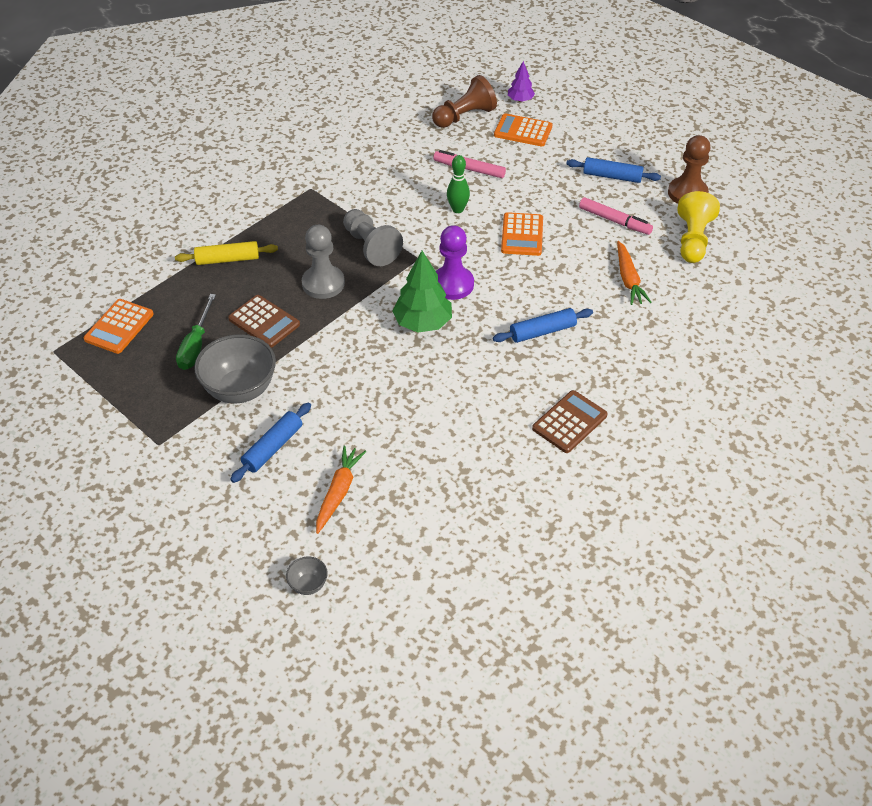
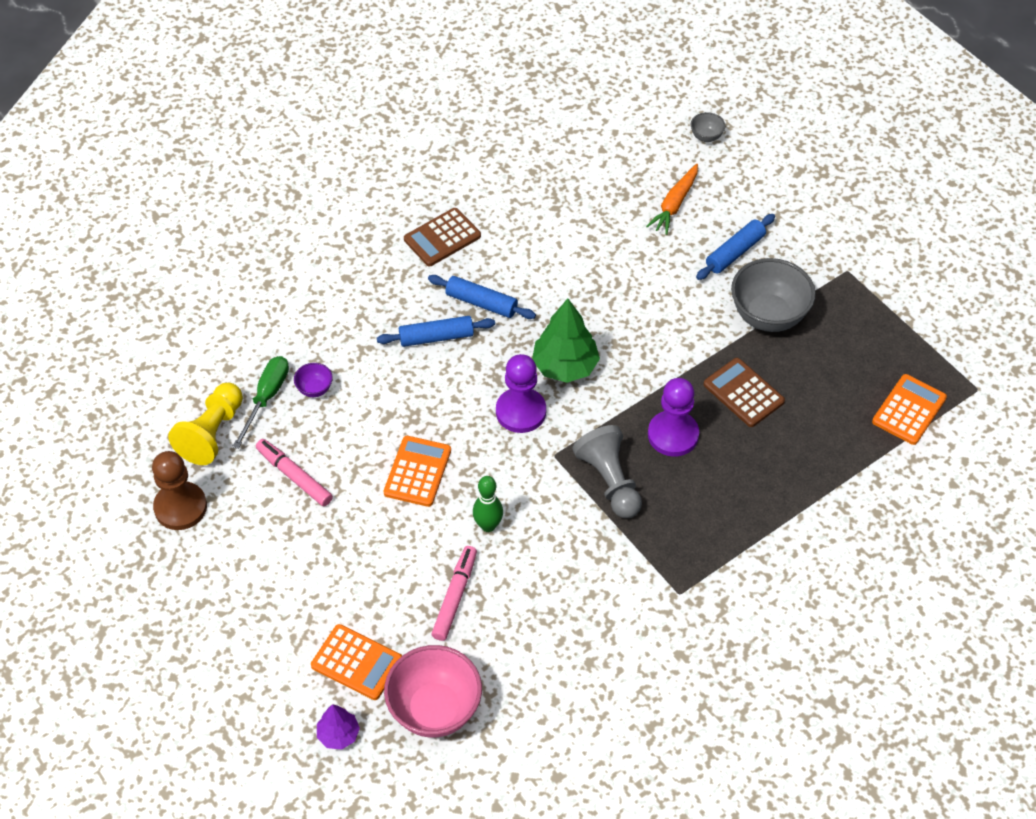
camera: 170 degrees left, 5 degrees up
yellow rolling pin [175,241,278,265] -> none
green screwdriver [176,294,216,370] -> green screwdriver moved to [232,356,289,449]
grey pawn [302,225,345,299] -> purple pawn [648,378,699,457]
brown pawn [432,75,497,128] -> pink bowl [384,645,482,738]
pink marker [434,150,506,178] -> pink marker turned 105 degrees counterclockwise [431,546,477,641]
blue rolling pin [566,157,661,183] -> blue rolling pin moved to [428,275,536,319]
orange carrot [617,241,651,305] -> purple bowl [294,363,333,397]

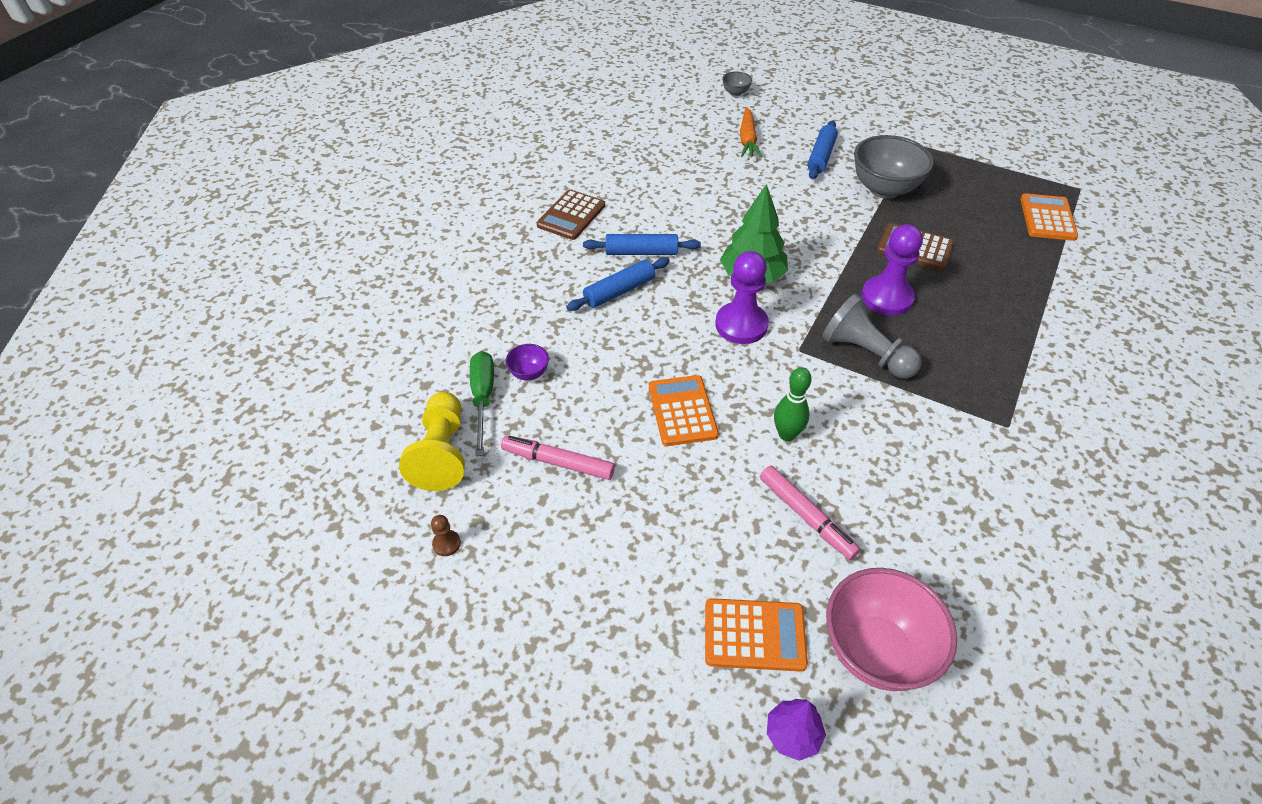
camera: 25 degrees left, 5 degrees down
brown pawn [152,451,207,530] -> brown pawn [431,515,461,556], size x0.43
pink marker [431,546,477,641] -> pink marker turned 150 degrees clockwise [760,466,860,560]

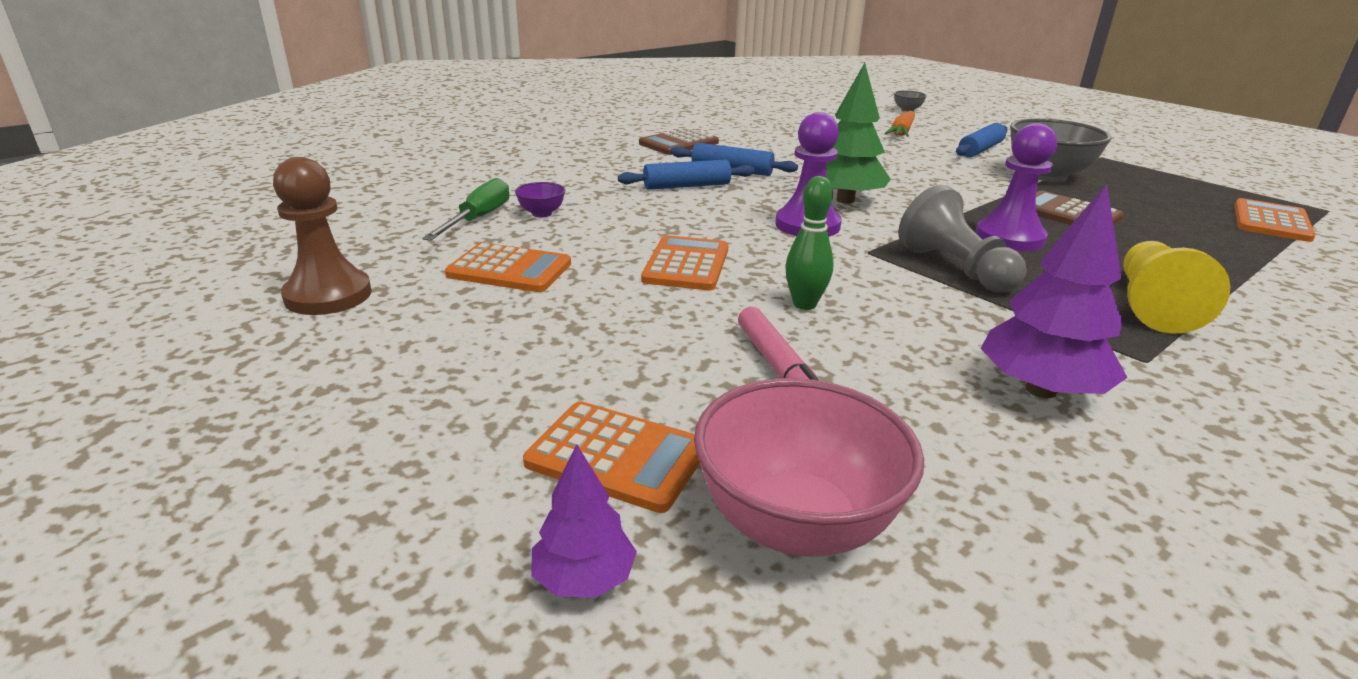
camera: 20 degrees right, 20 degrees down
yellow pawn [399,392,465,491] -> yellow pawn moved to [1123,241,1230,334]
brown pawn [431,515,461,556] -> brown pawn [273,157,372,315], size x2.35
pink marker [501,435,615,480] -> orange calculator [445,242,571,292]
none -> purple tree [981,184,1128,398]

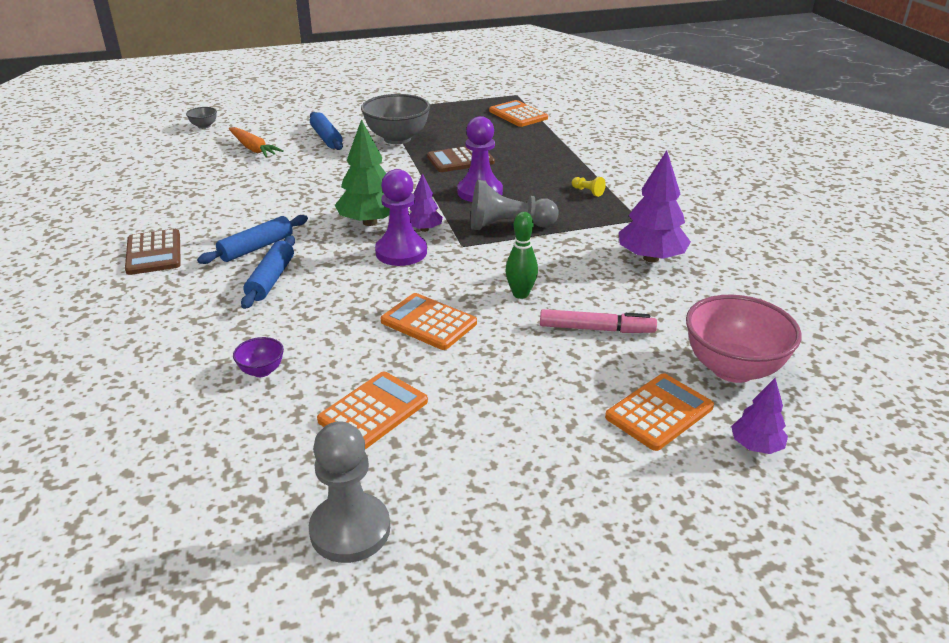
camera: 65 degrees left, 5 degrees up
brown pawn [273,157,372,315] -> grey pawn [309,421,390,563]
green screwdriver [422,178,509,241] -> none
yellow pawn [1123,241,1230,334] -> yellow pawn [572,177,606,197], size x0.43
none -> purple tree [409,173,443,232]

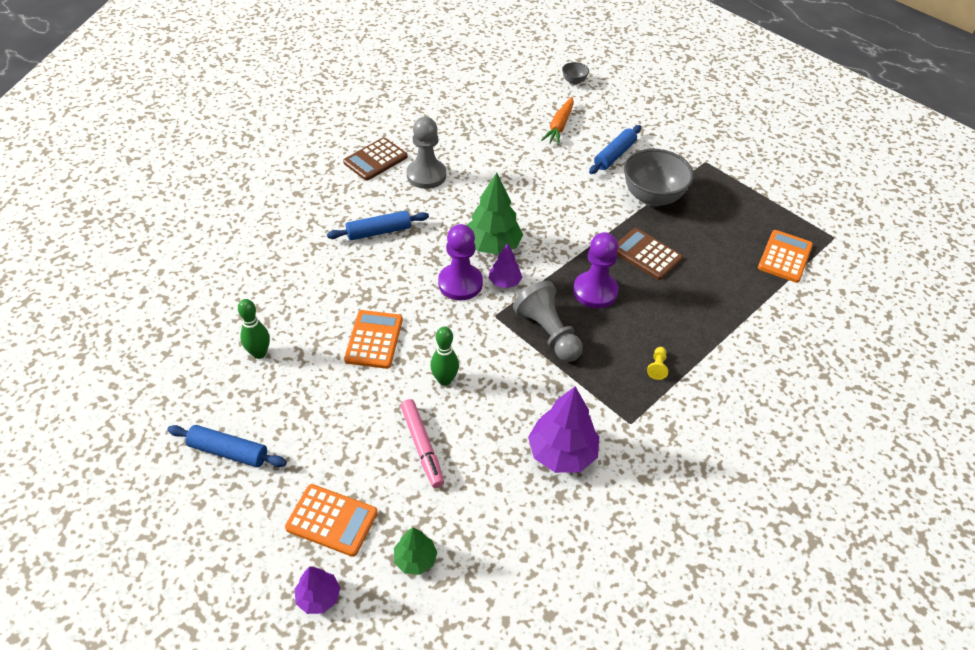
camera: 60 degrees right, 15 degrees up
blue rolling pin [197,215,308,264] -> blue rolling pin moved to [167,425,287,467]
purple bowl [233,337,284,377] -> none
grey pawn [309,421,390,563] -> grey pawn moved to [407,117,446,189]
orange calculator [317,371,428,449] -> green bowling pin [238,299,270,359]
pink bowl [686,295,802,383] -> green tree [394,527,437,575]

